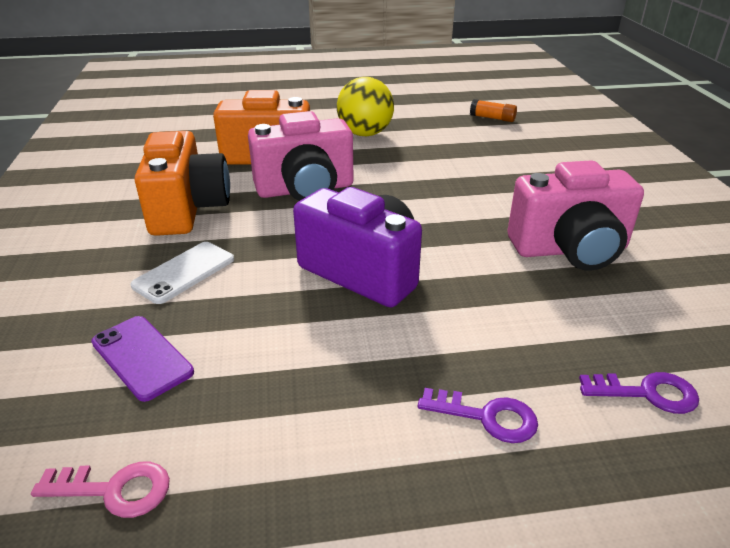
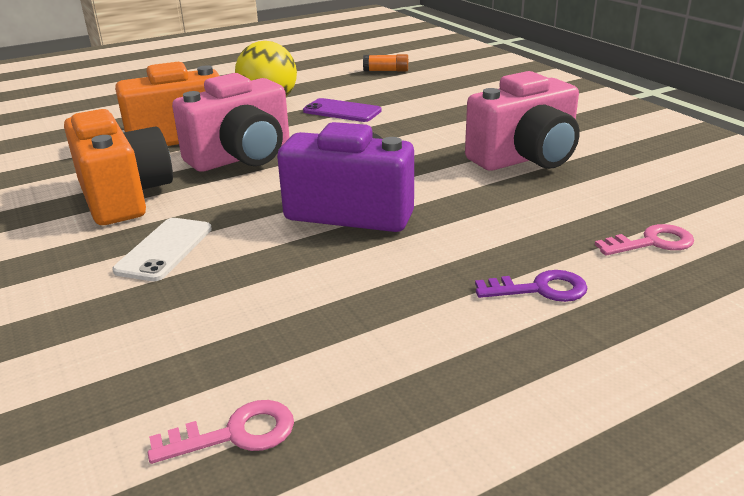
camera: 20 degrees left, 5 degrees down
purple phone [91,316,194,402] -> purple phone moved to [303,98,382,122]
purple key [579,372,699,414] -> pink key [595,224,694,256]

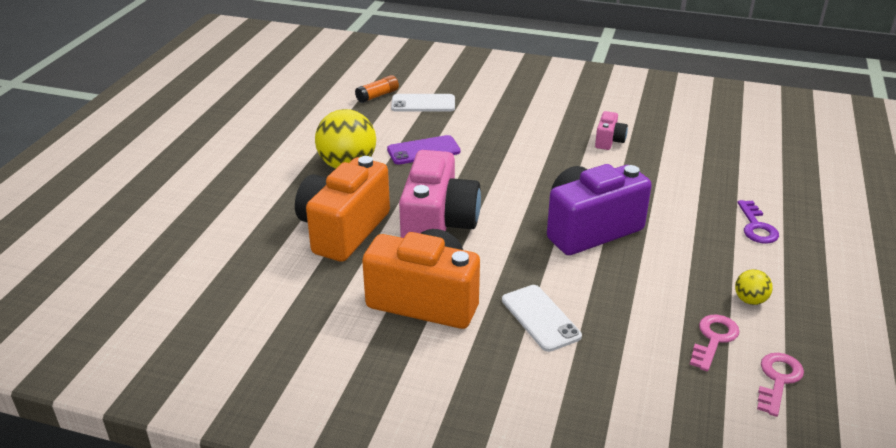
camera: 45 degrees left, 5 degrees up
pink camera [465,71,580,171] -> pink camera [595,111,628,150], size x0.45
purple key [475,270,588,302] -> purple key turned 135 degrees clockwise [737,200,779,244]
pink key [595,224,694,256] -> pink key moved to [690,315,740,371]
none -> white phone [391,94,455,112]
none -> yellow ball [735,269,773,305]

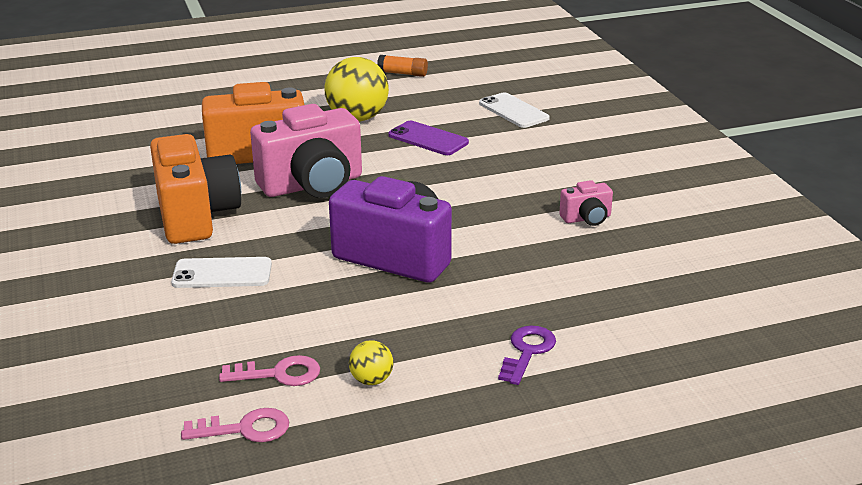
camera: 55 degrees right, 5 degrees down
orange glue stick [355,75,399,103] -> orange glue stick moved to [377,55,428,77]
white phone [502,285,582,352] -> white phone turned 60 degrees clockwise [171,257,272,288]
purple key [737,200,779,244] -> purple key turned 150 degrees clockwise [498,326,556,385]

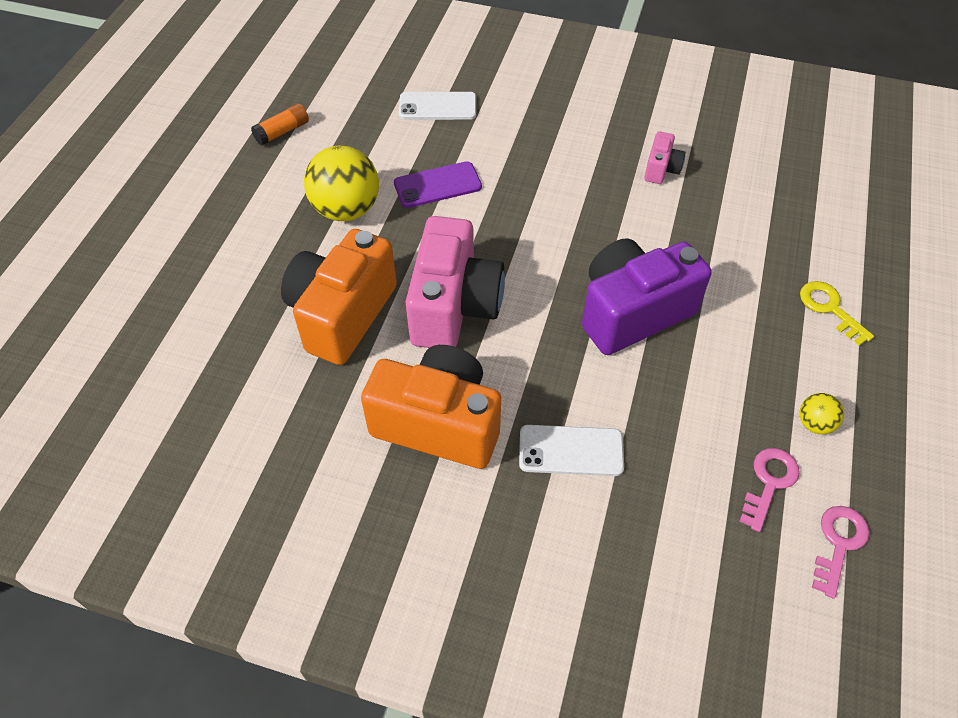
camera: 55 degrees left, 25 degrees up
white phone [171,257,272,288] -> white phone turned 60 degrees clockwise [519,425,624,476]
purple key [498,326,556,385] -> yellow key [800,281,874,346]

